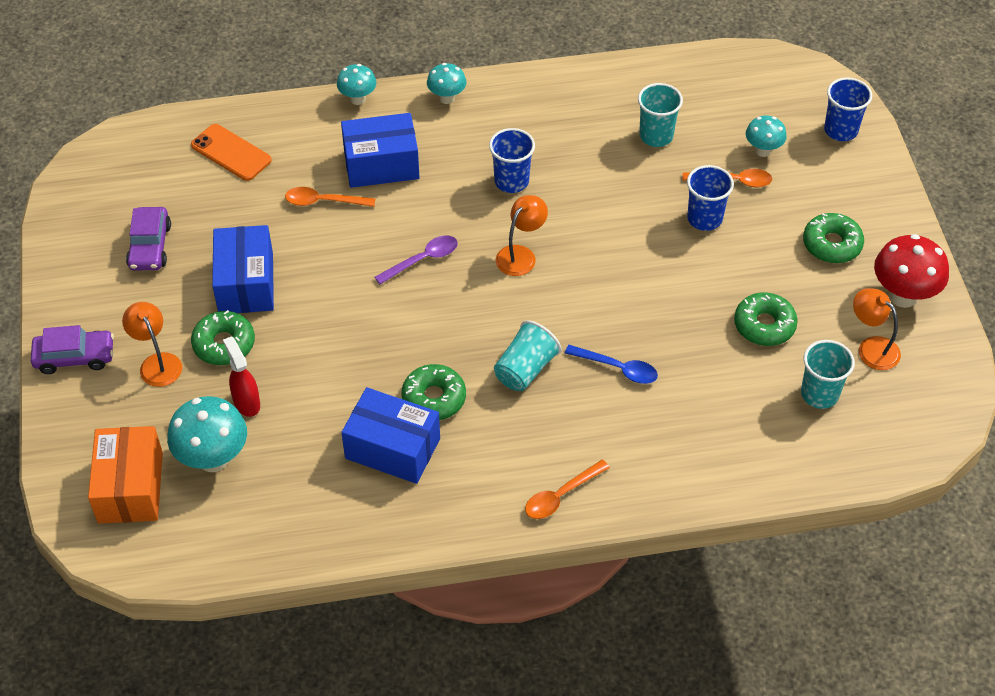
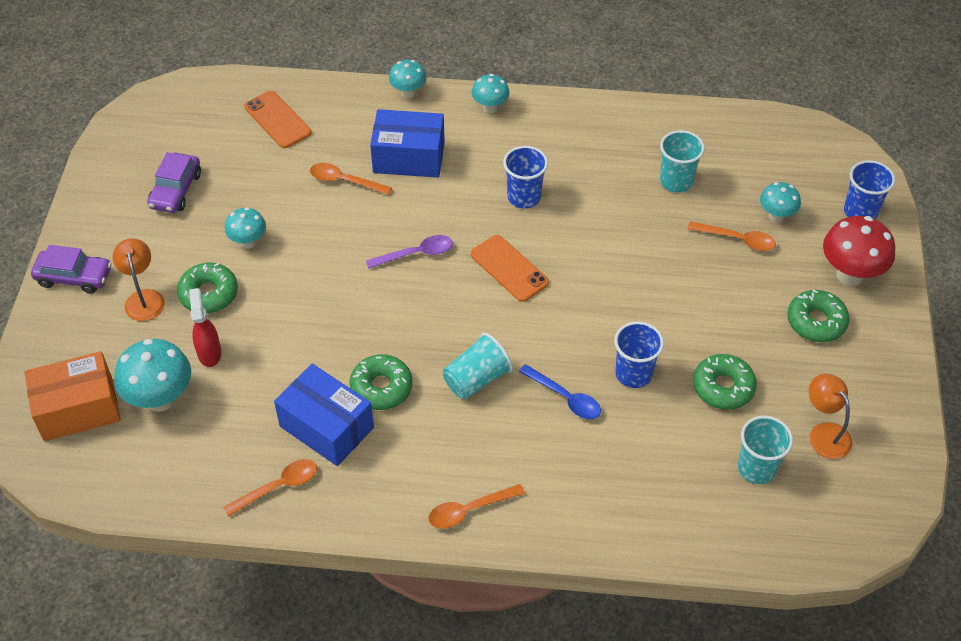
camera: 15 degrees right, 0 degrees up
orange box [88,426,163,524] -> orange box turned 60 degrees clockwise [24,351,121,441]
blue box [212,225,274,313] -> turquoise mushroom [225,207,266,249]
orange lamp [496,195,548,276] -> orange phone [471,235,549,302]
blue cup [687,165,734,231] -> blue cup moved to [614,321,664,388]
red mushroom [874,234,949,308] -> red mushroom moved to [823,216,895,286]
none -> orange spoon [223,459,317,517]

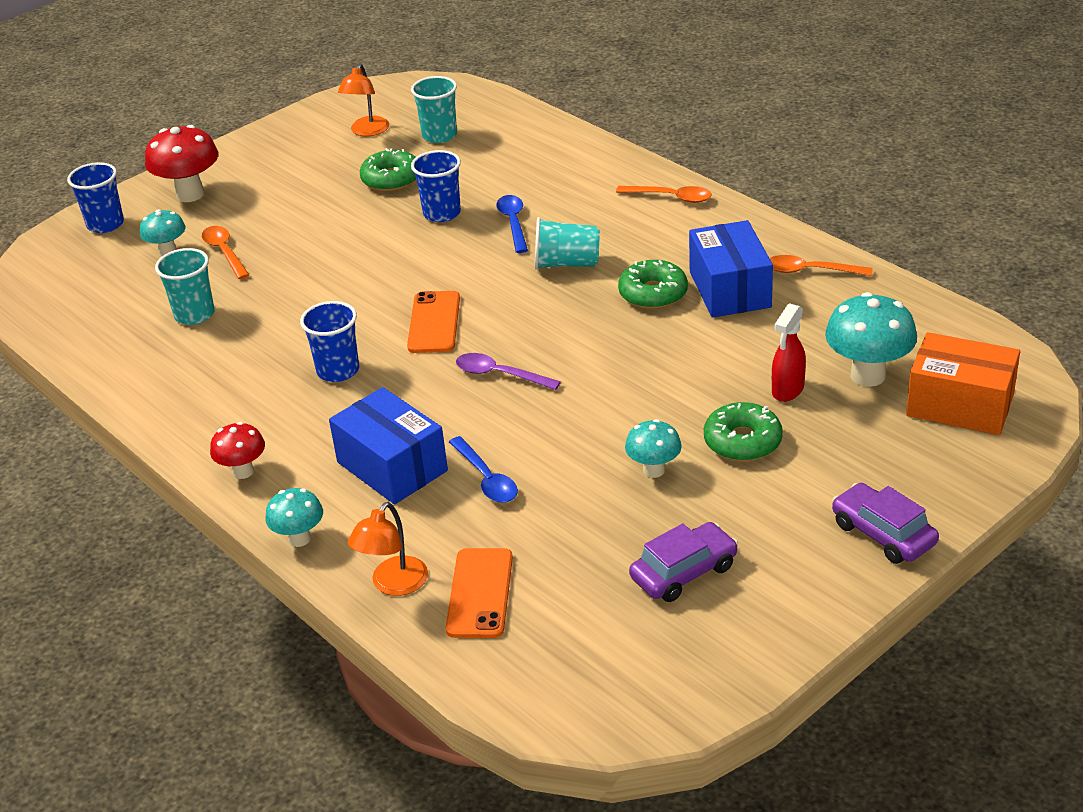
camera: 135 degrees left, 15 degrees down
orange lamp [112,238,165,321] -> orange lamp moved to [348,502,428,596]
orange spoon [310,163,392,195] -> blue spoon [449,436,518,503]
turquoise mushroom [472,74,509,113] -> red mushroom [210,422,265,479]
green donut [787,289,849,342] -> none

